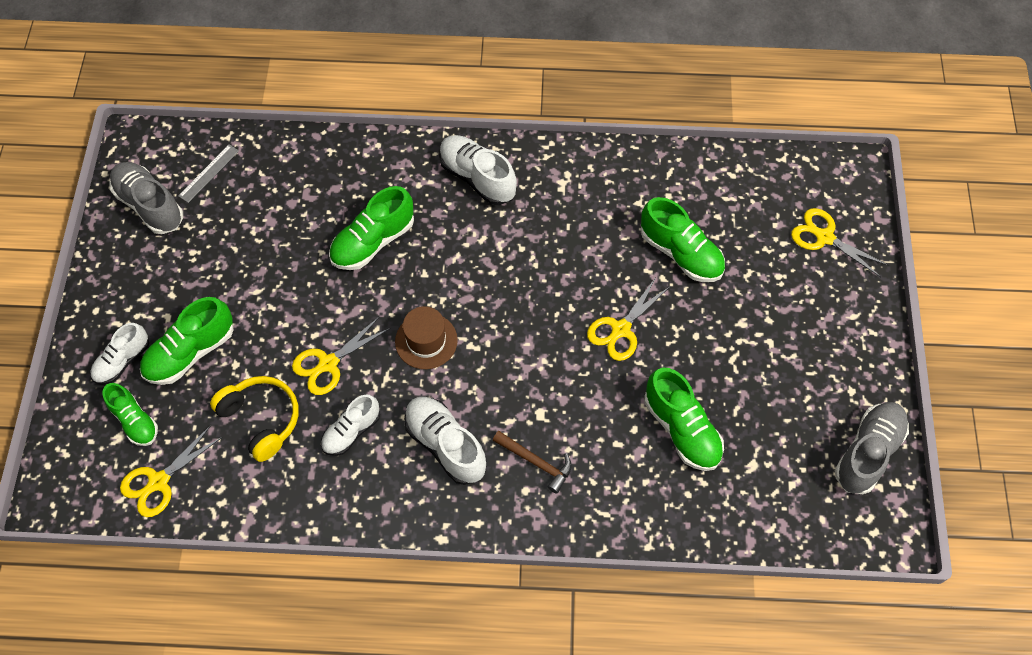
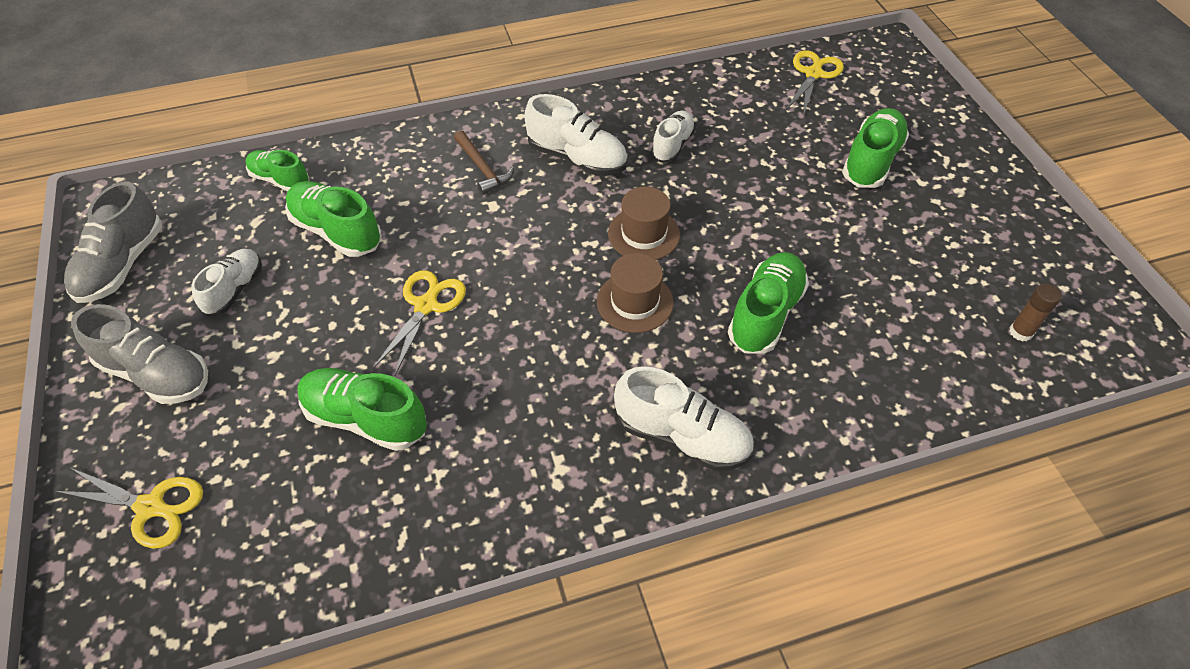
camera: 160 degrees right, 10 degrees down
white shoe [90,323,149,384] -> white shoe moved to [191,249,262,316]
green shoe [103,383,158,446] -> green shoe moved to [245,150,310,191]
grey shoe [109,162,183,234] -> grey shoe moved to [71,304,208,404]
grey ruler [178,144,239,203] -> brown glue stick [1009,284,1062,342]
yellow headphones [210,376,299,462] -> none
yellow scissors [292,316,390,395] -> none
brown hammer [493,431,572,494] -> brown hammer turned 135 degrees counterclockwise [454,130,514,195]
none -> brown hat [597,253,674,333]

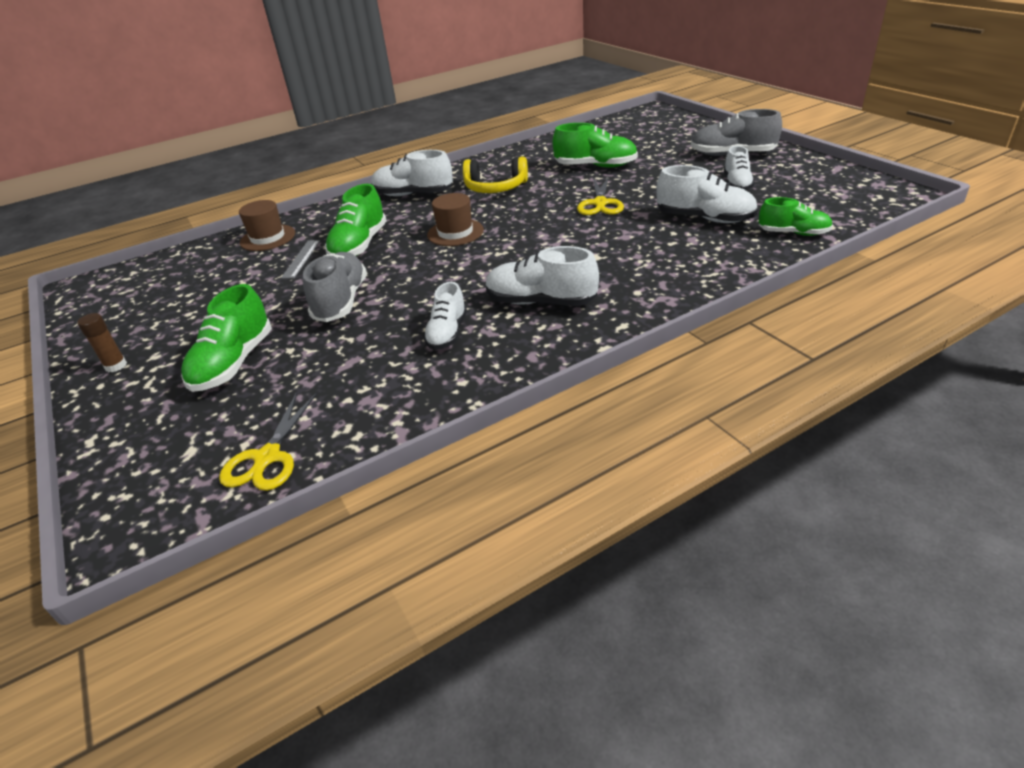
camera: 170 degrees right, 15 degrees down
yellow scissors [54,468,203,549] -> none
grey shoe [64,182,162,303] -> grey shoe moved to [303,252,367,322]
green shoe [285,181,382,257] -> white shoe [656,165,758,223]
brown hammer [454,130,514,195] -> none
brown hat [608,187,680,260] -> brown hat moved to [239,200,295,251]
brown glue stick [1009,284,1062,342] -> brown glue stick moved to [77,313,127,372]
none -> grey ruler [281,240,320,279]
none -> yellow headphones [463,156,528,193]

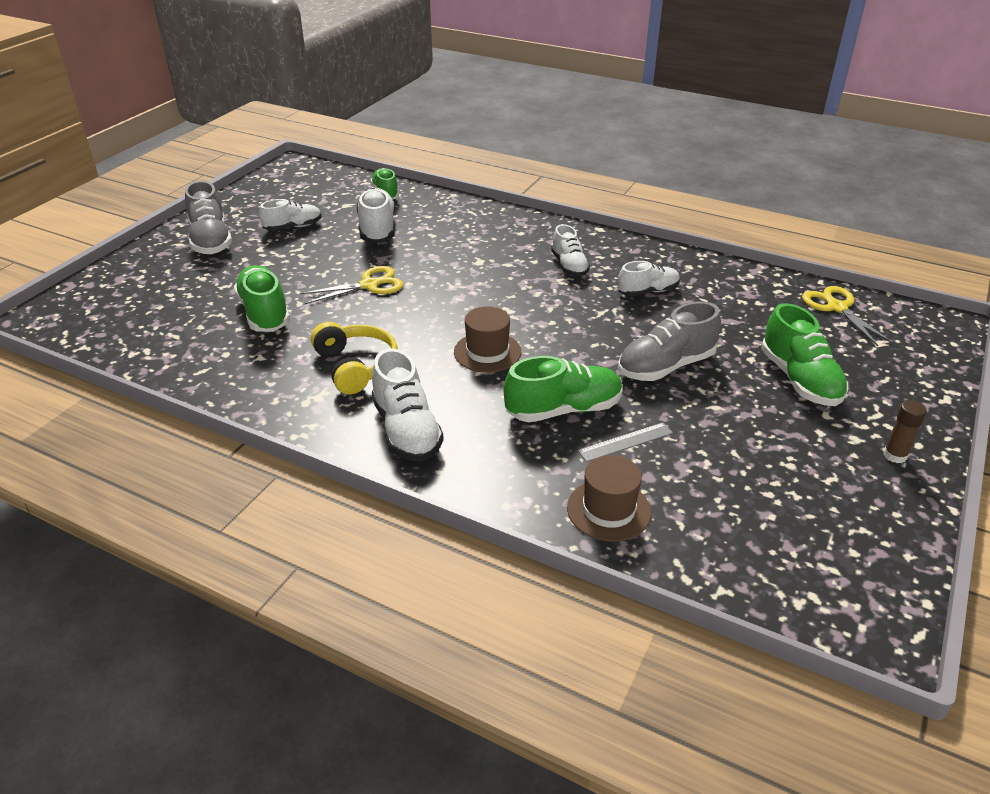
camera: 125 degrees left, 0 degrees up
green shoe [181,284,272,392] -> green shoe turned 90 degrees clockwise [761,303,848,406]
yellow scissors [219,392,317,491] -> yellow scissors turned 90 degrees counterclockwise [802,286,894,346]
white shoe [486,246,599,306] -> white shoe [551,224,590,276], size x0.66

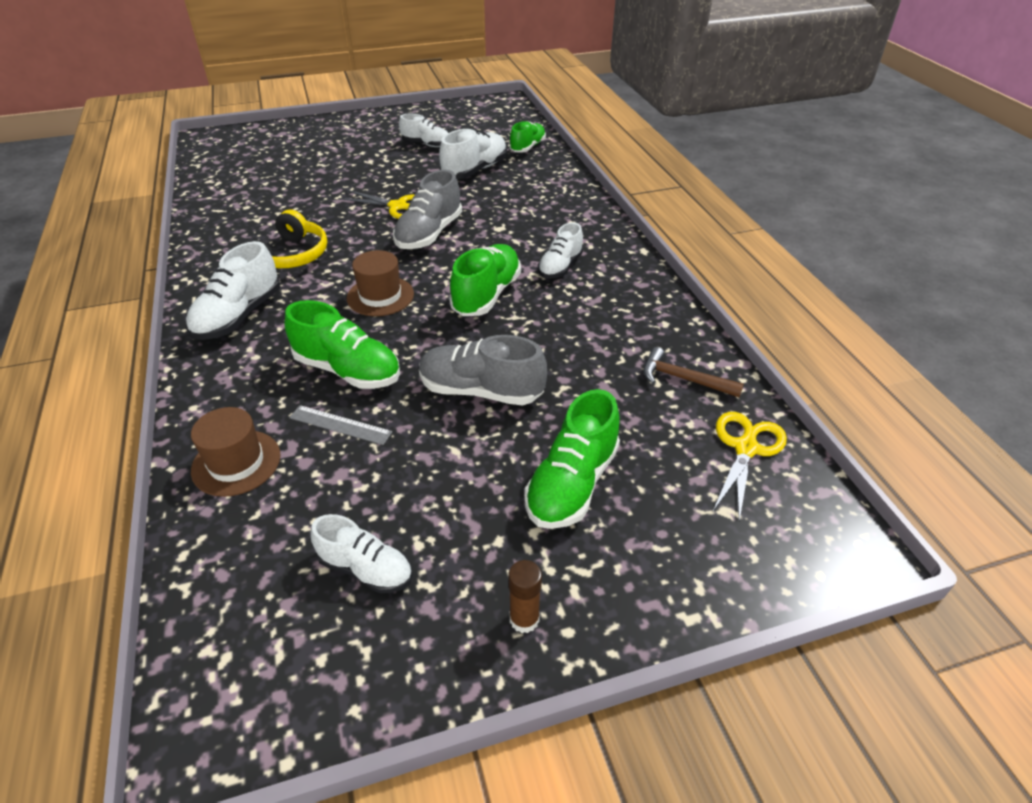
camera: 45 degrees right, 5 degrees up
grey shoe [185,181,232,254] -> grey shoe moved to [393,169,462,249]
green shoe [234,265,290,332] -> green shoe moved to [449,244,521,316]
white shoe [618,261,680,296] -> white shoe moved to [311,514,412,593]
none -> brown hammer [643,347,744,397]

